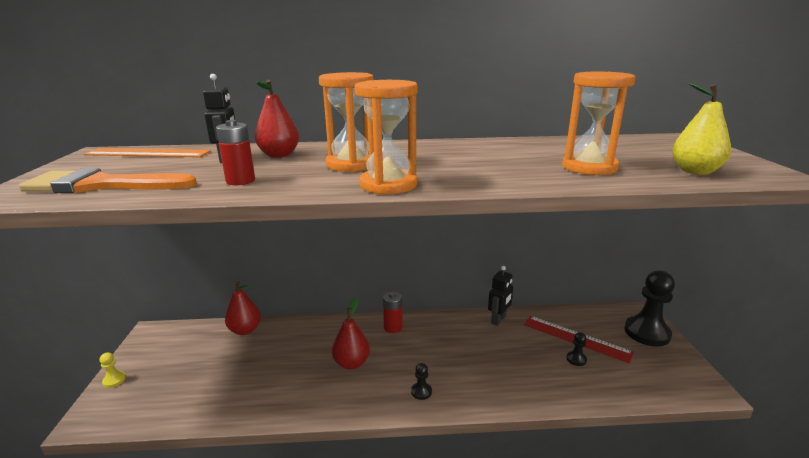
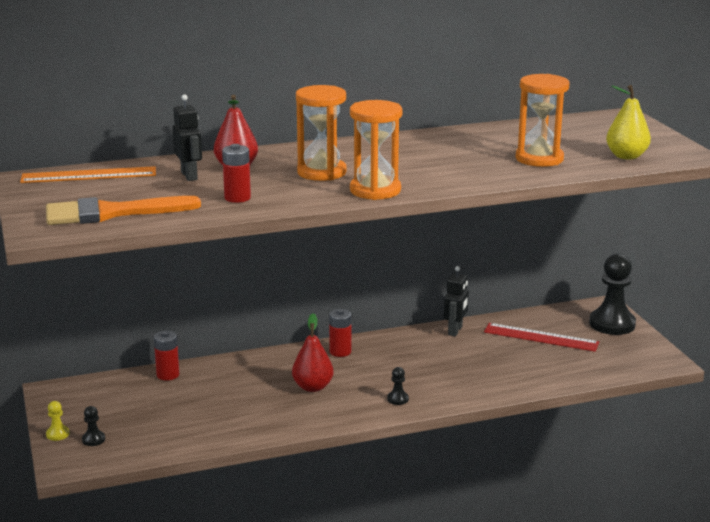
camera: 15 degrees left, 0 degrees up
red pear [225,281,261,335] -> red battery [154,331,179,381]
black pawn [566,332,587,366] -> black pawn moved to [82,406,105,446]

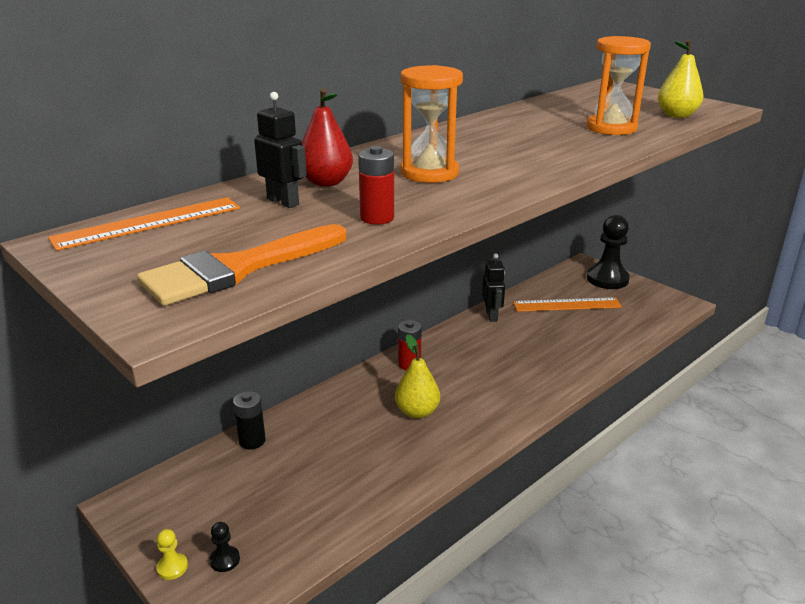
camera: 25 degrees left, 5 degrees up
red battery [154,331,179,381] -> black battery [233,391,266,449]
red pear [292,313,333,392] -> yellow pear [395,334,440,419]
orange hourglass [350,100,402,200] -> none
black pawn [387,367,409,405] -> none
red ruler [484,323,599,352] -> orange ruler [513,298,622,312]

